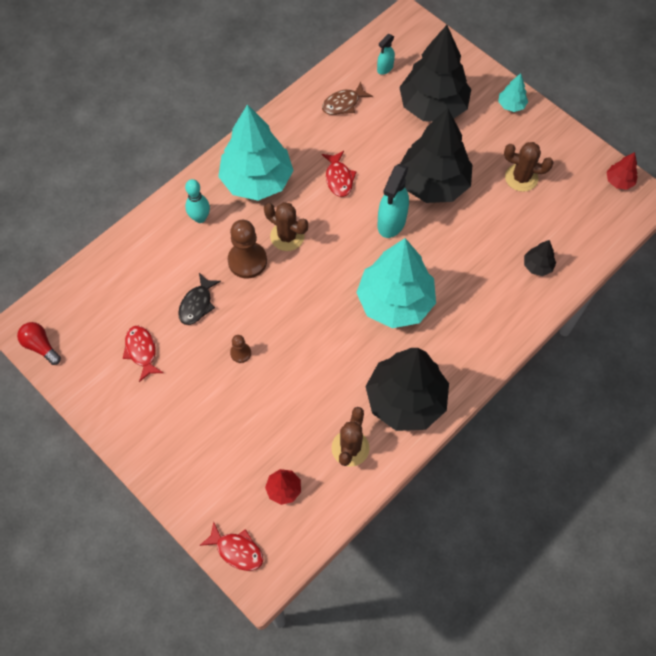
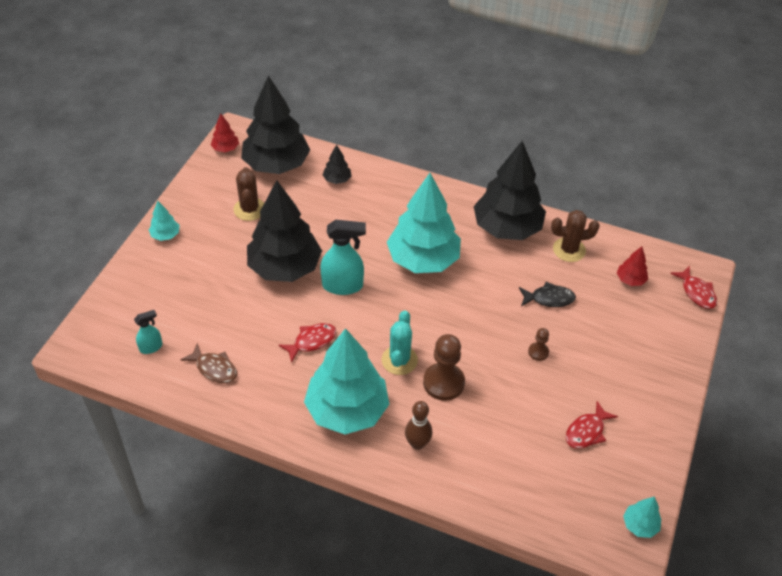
camera: 115 degrees left, 15 degrees down
red light bulb [17,322,61,365] -> turquoise tree [623,496,661,538]
black fish [178,273,221,325] -> black fish moved to [519,282,576,307]
turquoise bowling pin [185,179,210,223] -> brown bowling pin [405,401,432,450]
red fish [199,522,263,571] -> red fish turned 150 degrees clockwise [670,266,717,309]
brown cactus [264,202,308,251] -> turquoise cactus [382,310,418,375]
turquoise spray bottle [377,34,395,75] -> turquoise spray bottle turned 45 degrees counterclockwise [134,310,163,354]
black tree [399,25,471,122] -> black tree moved to [241,76,310,174]

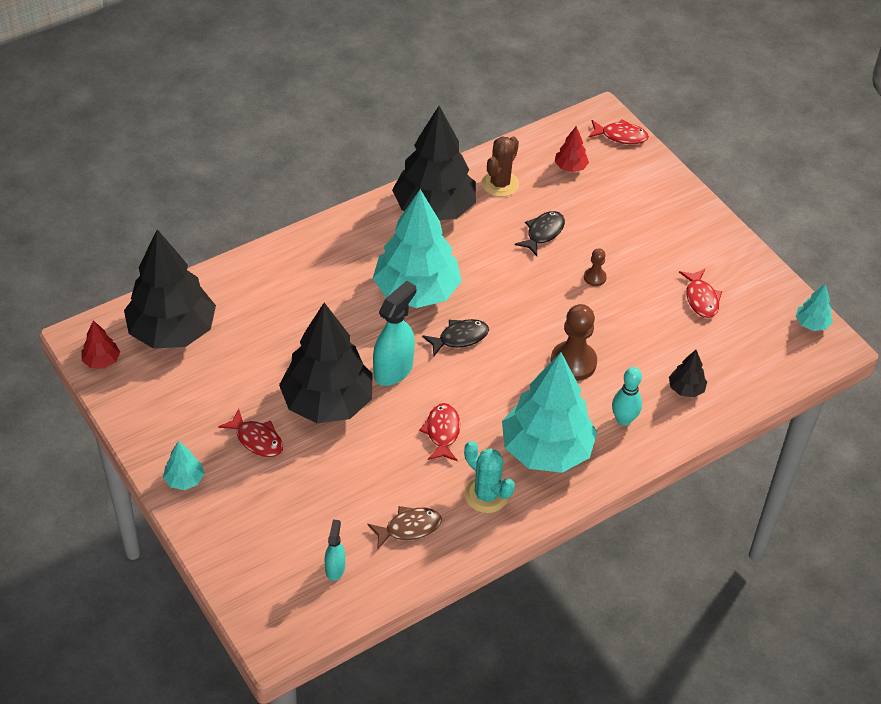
camera: 55 degrees left, 0 degrees up
brown cactus [234,167,264,221] -> none
black tree [323,145,351,184] -> black tree moved to [669,350,707,397]
turquoise cactus [382,310,418,375] -> turquoise cactus moved to [464,441,515,513]
brown bowling pin [405,401,432,450] -> turquoise bowling pin [612,367,642,426]
none -> red fish [218,409,283,457]
none -> black fish [422,319,489,356]

